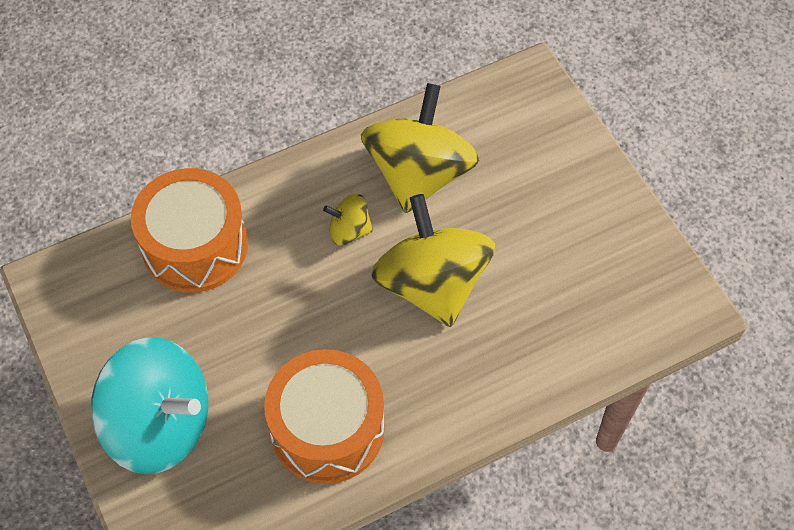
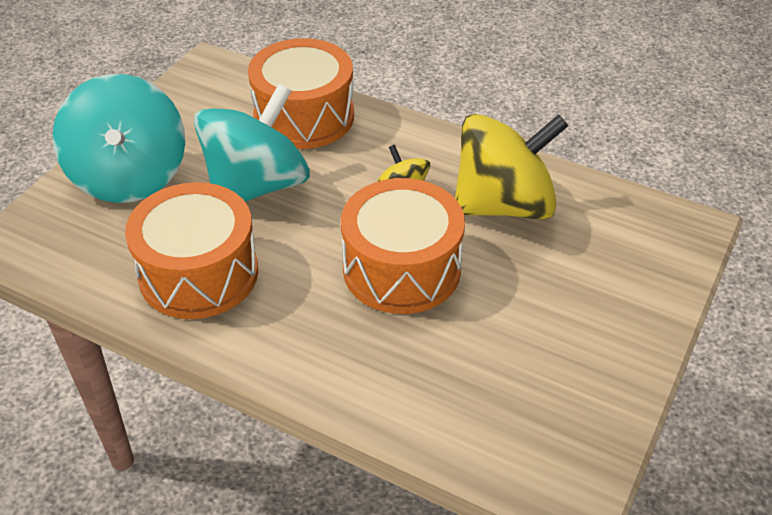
camera: 55 degrees right, 15 degrees down
yellow spinning top [371,194,495,327] -> orange drum [341,178,465,314]
none -> turquoise spinning top [194,84,310,202]

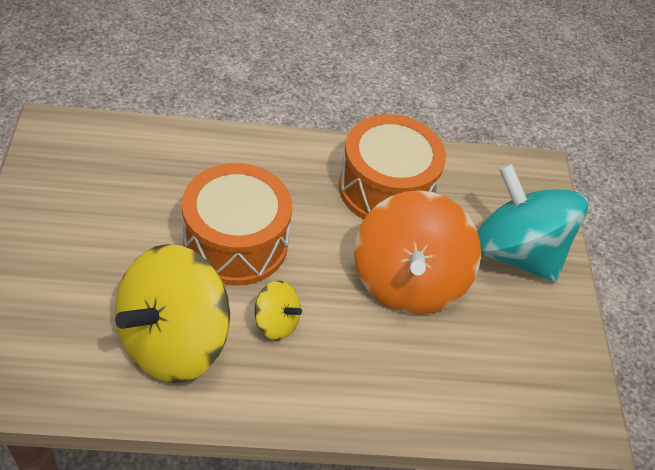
camera: 145 degrees right, 5 degrees up
turquoise spinning top [194,84,310,202] -> orange spinning top [354,190,481,314]
orange drum [248,38,354,149] -> none

